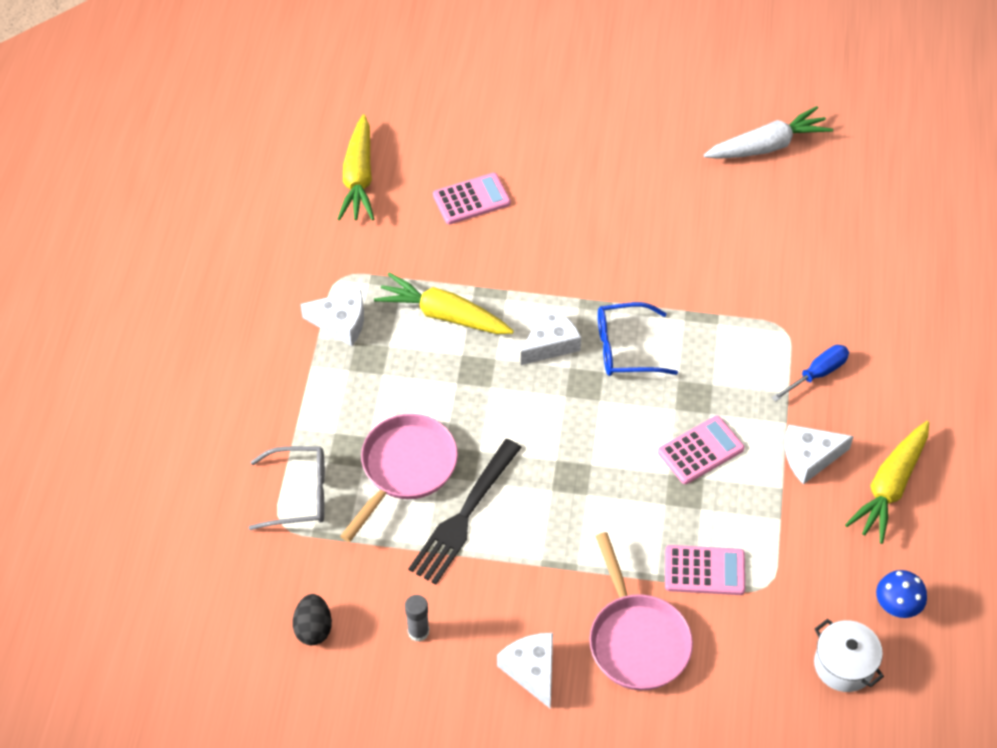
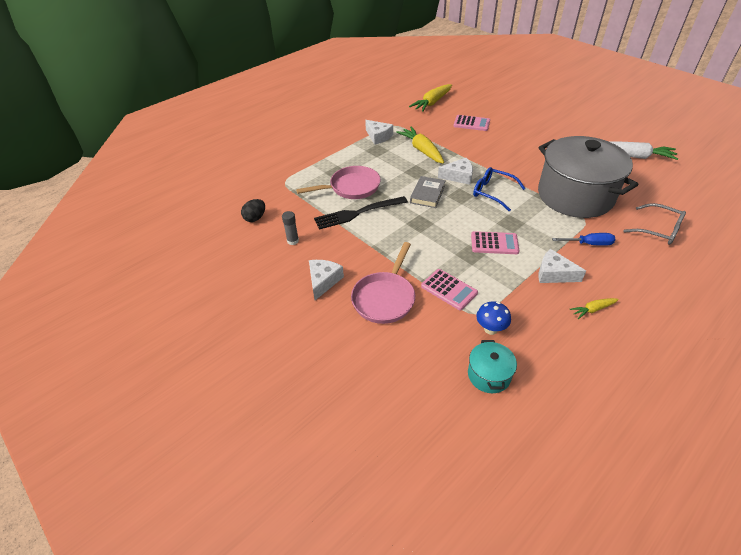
camera: 40 degrees right, 10 degrees down
grey glasses [249,446,325,530] -> grey glasses moved to [623,203,686,245]
white pot [814,619,884,692] -> turquoise pot [468,340,517,393]
yellow carrot [845,421,929,544] -> yellow carrot [570,298,619,319], size x0.51
blue mushroom [876,570,927,618] -> blue mushroom moved to [476,301,511,335]
none -> grey book [410,176,446,208]
none -> grey pot [538,136,638,218]

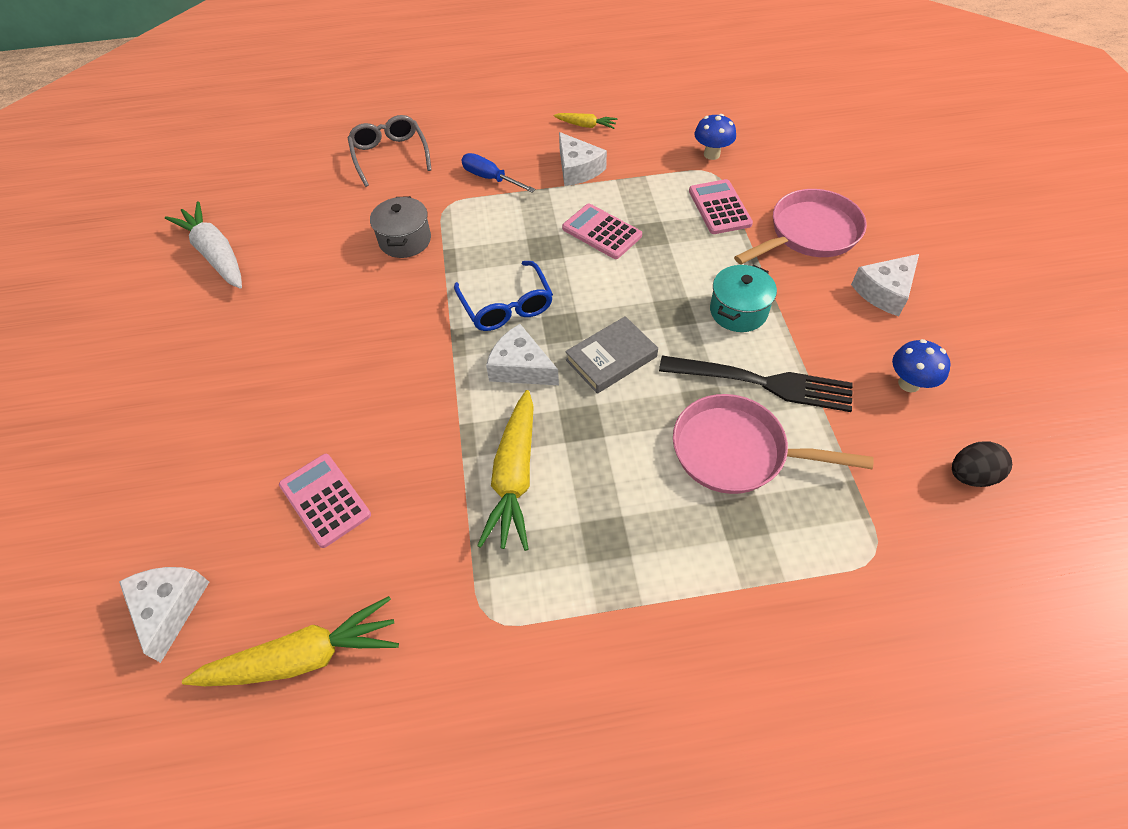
camera: 145 degrees left, 10 degrees up
grey glue stick [282,211,299,245] -> blue mushroom [892,339,951,393]
white cheese [365,120,393,145] -> white cheese moved to [119,567,209,663]
turquoise pot [468,340,517,393] -> turquoise pot moved to [710,265,777,332]
grey pot [538,136,638,218] -> grey pot [370,196,431,258], size x0.41

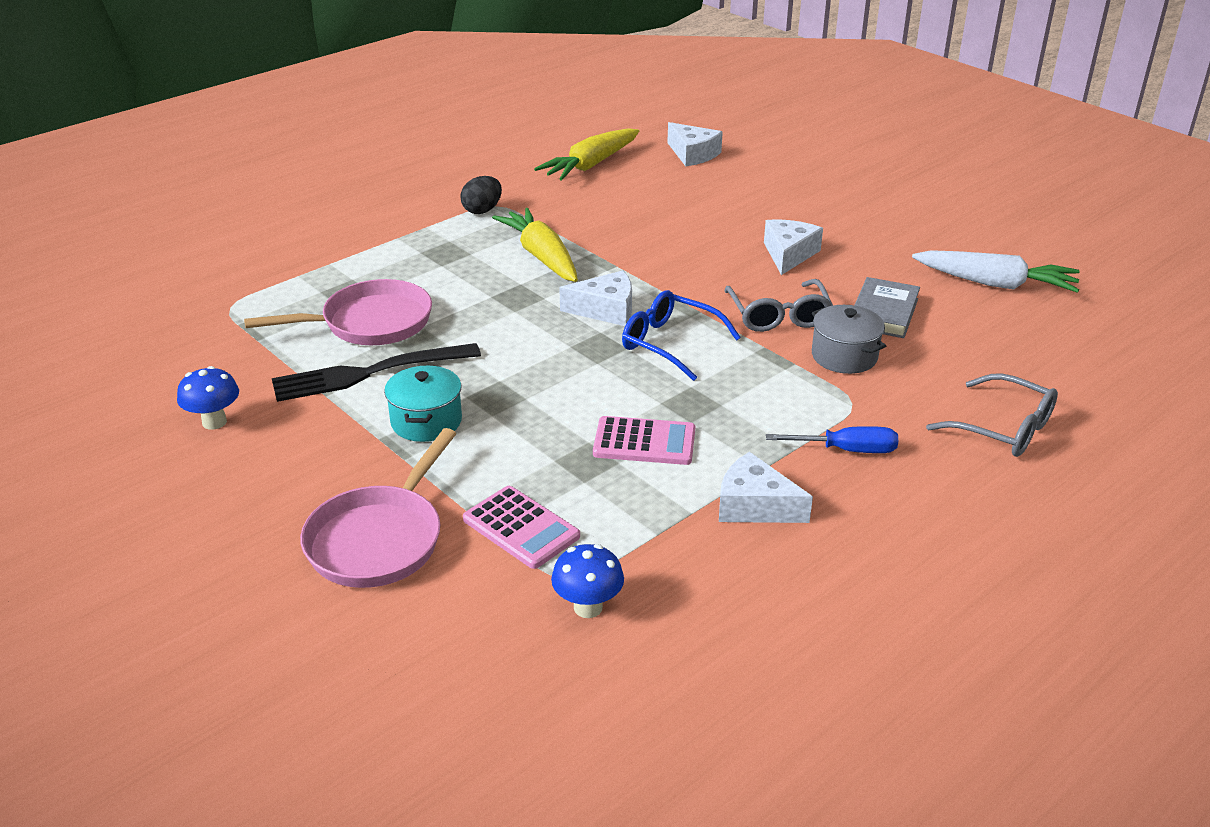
camera: 145 degrees right, 20 degrees down
pink calculator [279,454,371,548] -> none
yellow carrot [554,113,617,129] -> none
grey book [565,316,658,394] -> grey book moved to [854,277,920,338]
white cheese [851,254,919,316] -> white cheese moved to [764,219,823,275]
black egg [952,441,1012,487] -> black egg moved to [461,176,502,214]
none -> grey glasses [724,279,833,332]

